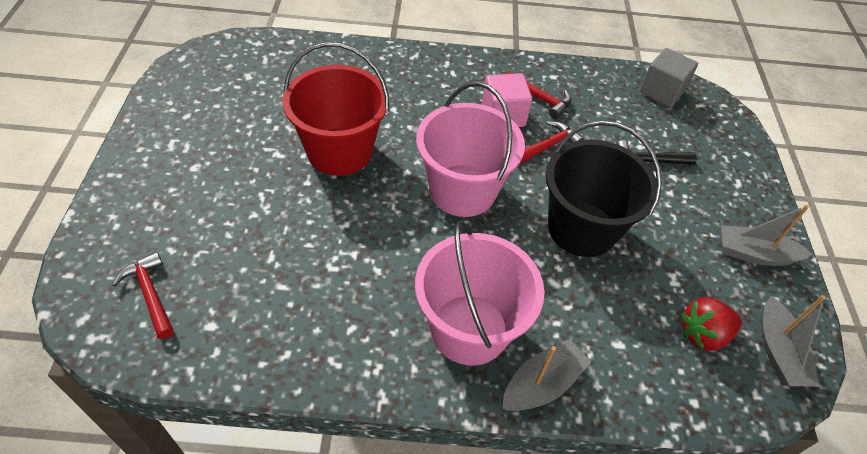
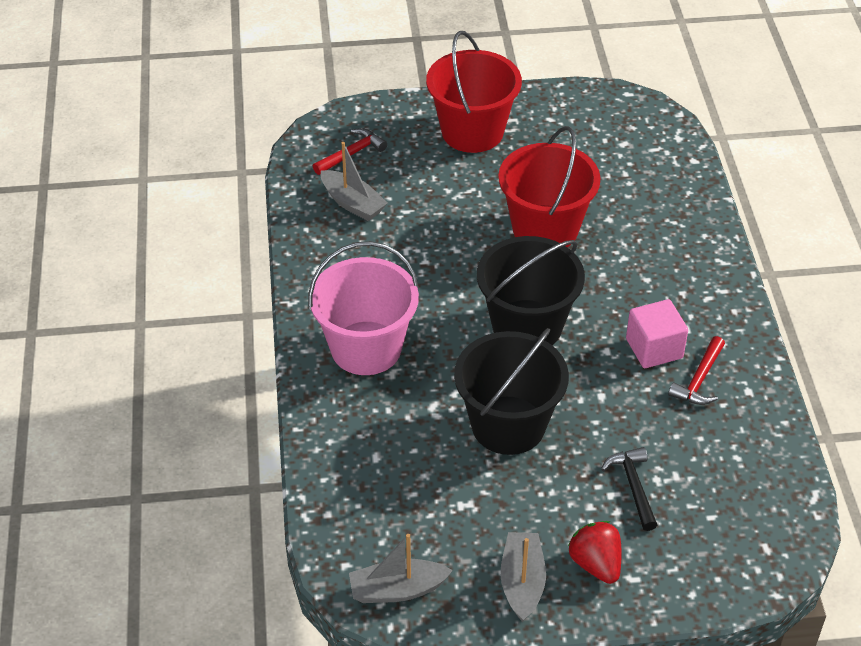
camera: 85 degrees right, 5 degrees down
pink bucket [416,82,525,217] -> black bucket [477,236,585,345]
grey boat [502,339,591,411] -> grey boat moved to [321,142,388,221]
red hammer [519,121,584,165] -> none
grey cube [640,48,698,107] -> none
red strawberry [681,297,742,351] -> red strawberry moved to [568,521,622,584]
none -> red bucket [426,31,522,153]

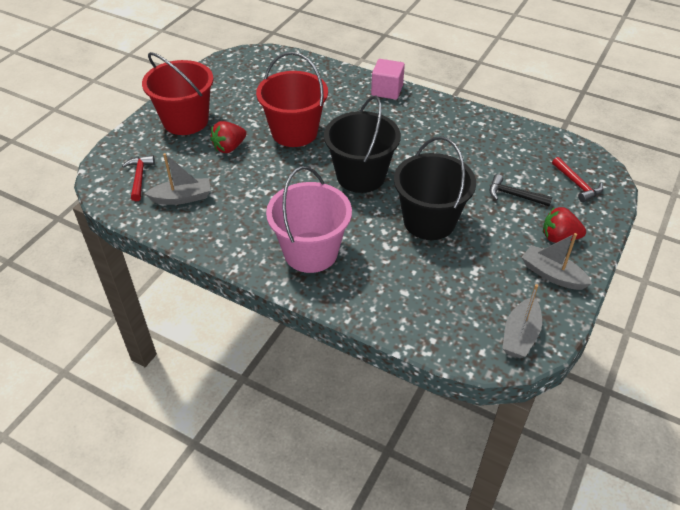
camera: 55 degrees left, 0 degrees up
pink cube [626,299,688,368] -> pink cube moved to [371,59,405,100]
red hammer [668,336,725,405] -> red hammer moved to [552,157,603,202]
none -> red strawberry [210,121,247,153]

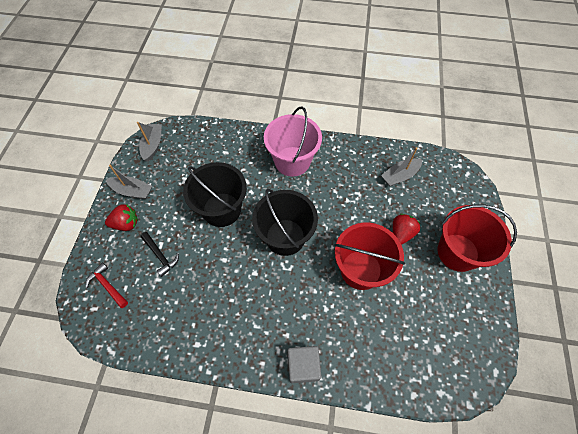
camera: 160 degrees right, 15 degrees up
red hammer [122,155,155,201] -> none
pink cube [371,59,405,100] -> grey cube [288,346,322,383]
black hammer [490,174,552,206] -> black hammer turned 45 degrees clockwise [140,232,179,277]

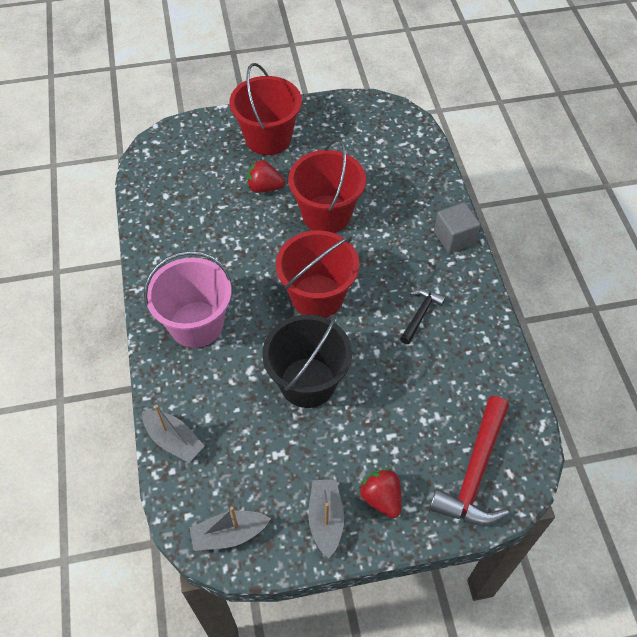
camera: 110 degrees left, 5 degrees down
red hammer [85,262,128,308] -> red hammer [429,396,509,526], size x1.86
black hammer [140,232,179,277] -> black hammer moved to [400,289,446,344]
black bucket [252,189,318,256] -> red bucket [276,230,359,318]
grey boat [381,147,422,186] -> grey boat moved to [142,405,204,463]

